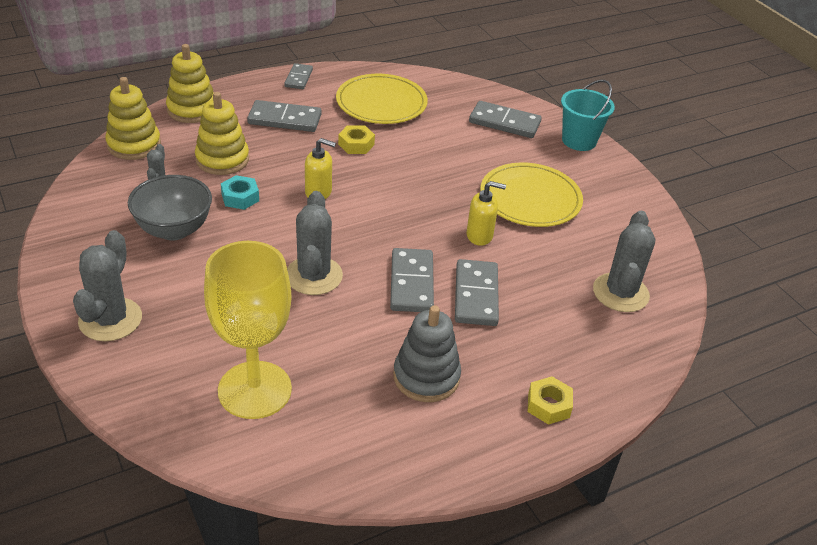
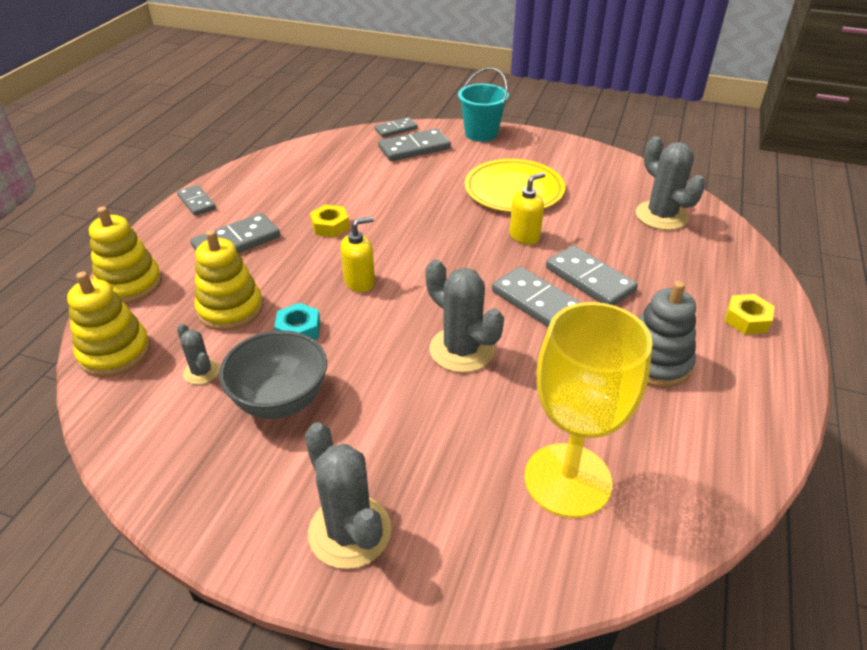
camera: 40 degrees left, 0 degrees up
yellow plate [336,74,428,124] -> none
none -> grey domino [374,117,418,137]

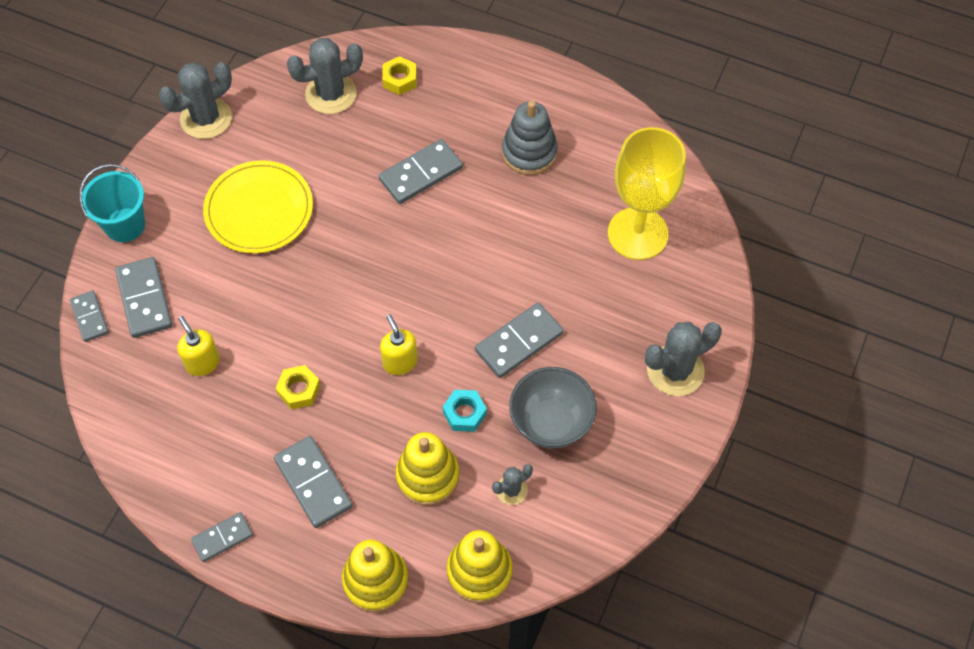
camera: 85 degrees left, 20 degrees up
grey cactus [426,259,504,373] -> grey cactus moved to [159,62,232,139]
grey domino [492,266,582,327] -> grey domino moved to [475,302,564,378]
yellow soap dispenser [509,172,545,245] -> yellow soap dispenser moved to [177,316,220,376]
yellow nut [725,294,775,335] -> yellow nut moved to [382,56,417,95]

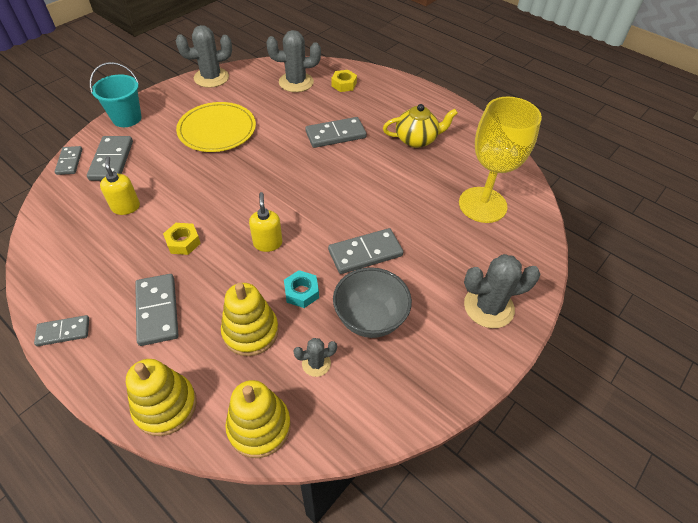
camera: 15 degrees right, 10 degrees down
grey stacking toy [502,101,558,175] -> yellow teapot [383,104,458,148]

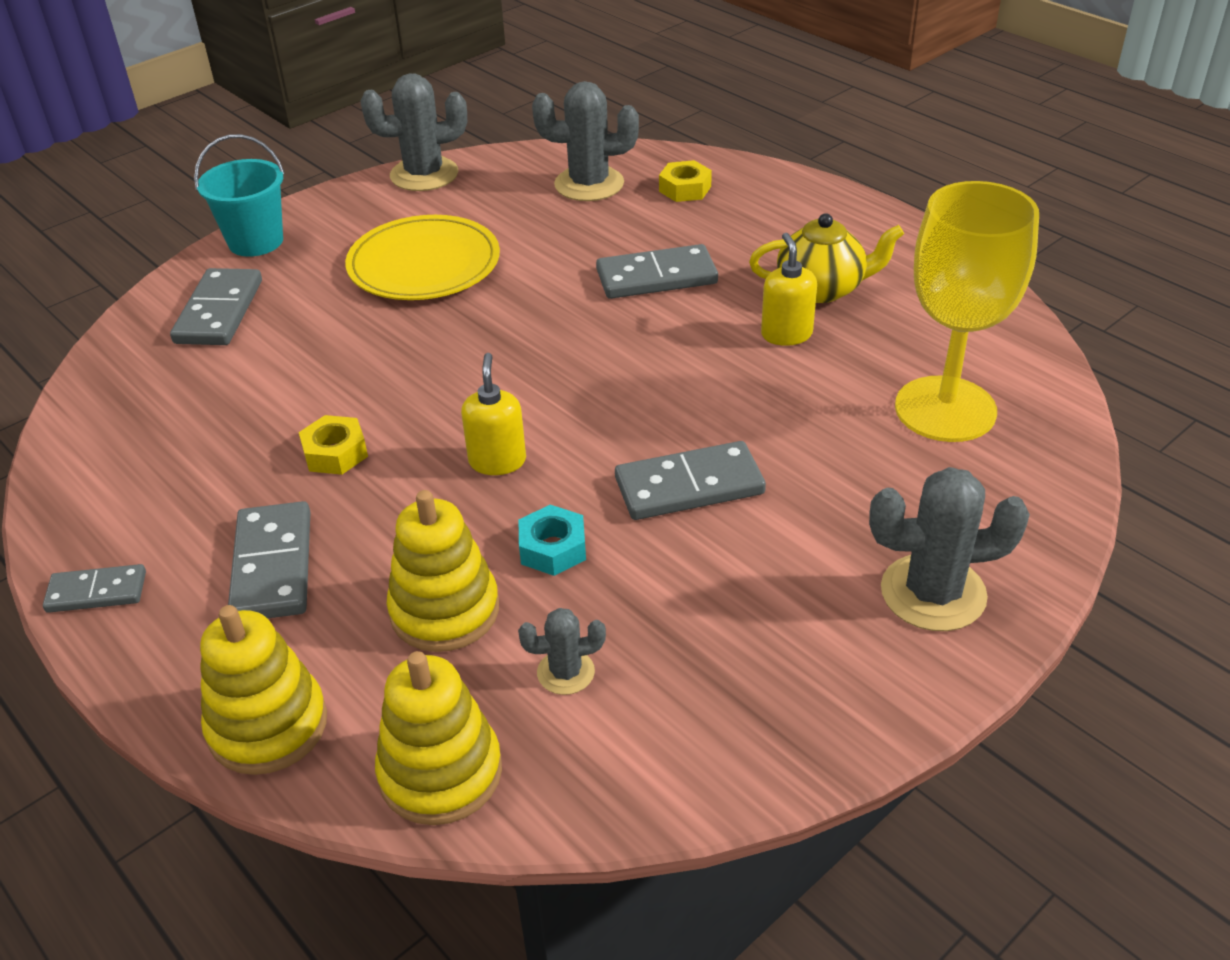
camera: 10 degrees right, 10 degrees down
grey domino [55,146,82,175] -> none
yellow soap dispenser [100,156,140,215] -> yellow soap dispenser moved to [761,233,817,346]
grey bowl [333,267,412,338] -> none

